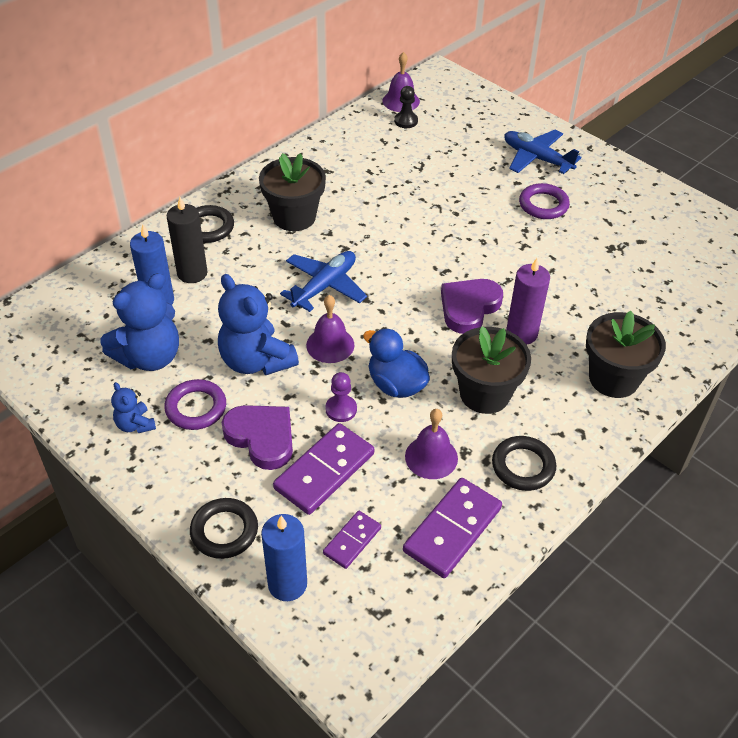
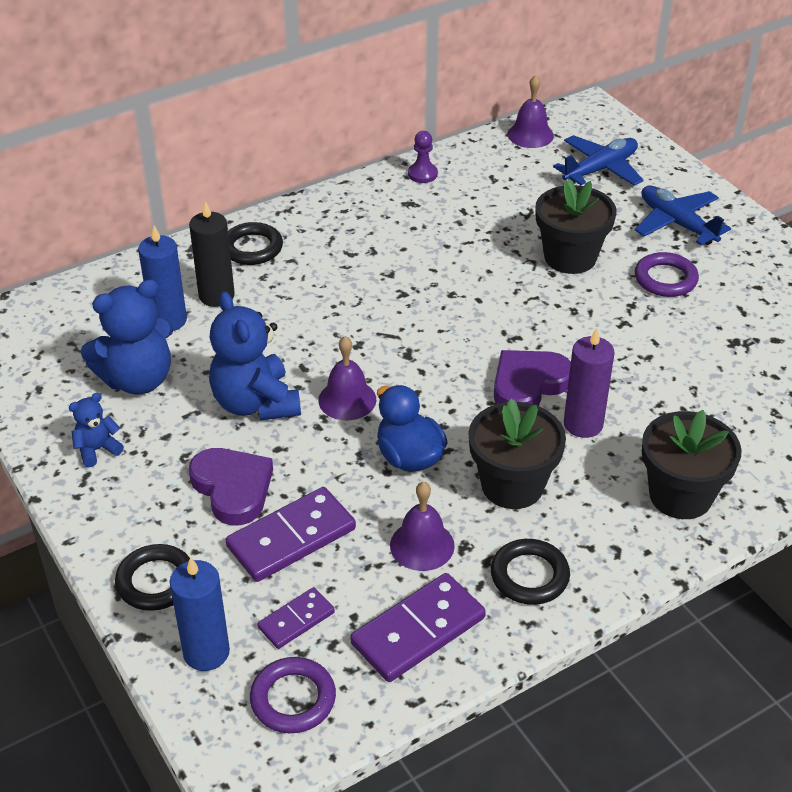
camera: 15 degrees right, 5 degrees down
blue teddy bear [111,382,156,433] -> blue teddy bear turned 75 degrees clockwise [69,393,124,467]
purple ring [164,379,226,430] -> purple ring moved to [250,657,336,733]
black flower pot [259,153,326,231] -> black flower pot moved to [535,179,616,274]
blue plane [280,251,367,312] -> blue plane moved to [553,135,644,186]
purple pawn [325,372,357,422] -> purple pawn moved to [408,131,438,183]
black pawn [394,86,418,128] -> none

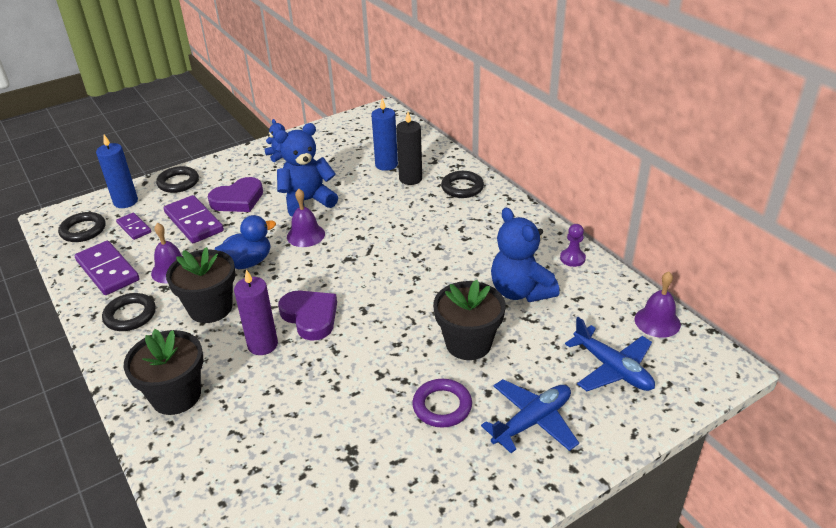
camera: 90 degrees right, 5 degrees down
blue teddy bear [81,279,174,395] -> blue teddy bear moved to [491,208,559,302]
purple ring [250,657,336,733] -> black ring [58,212,106,242]

